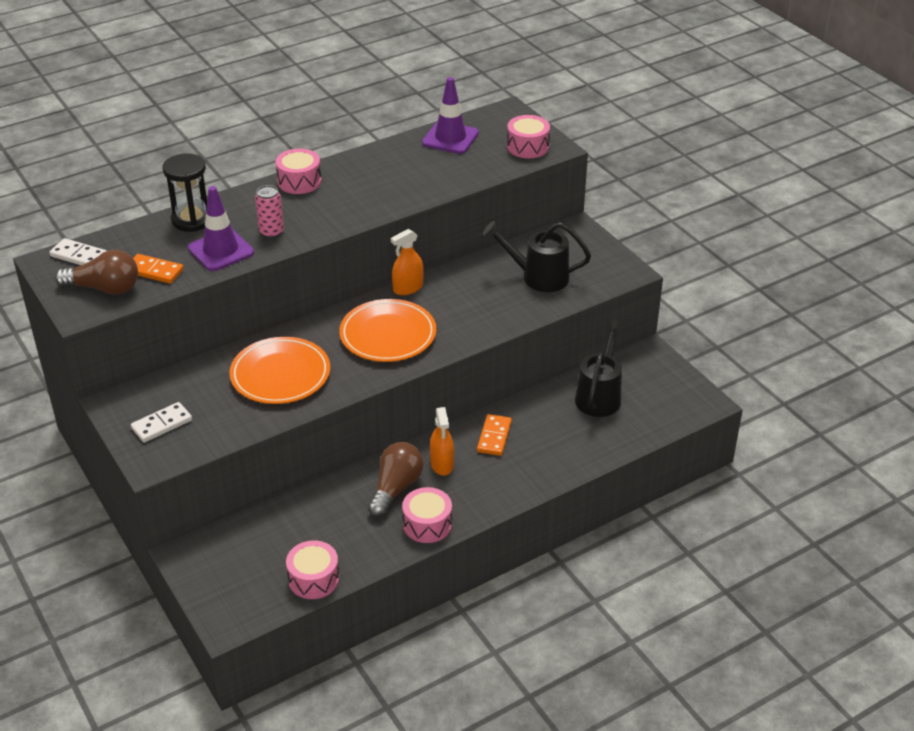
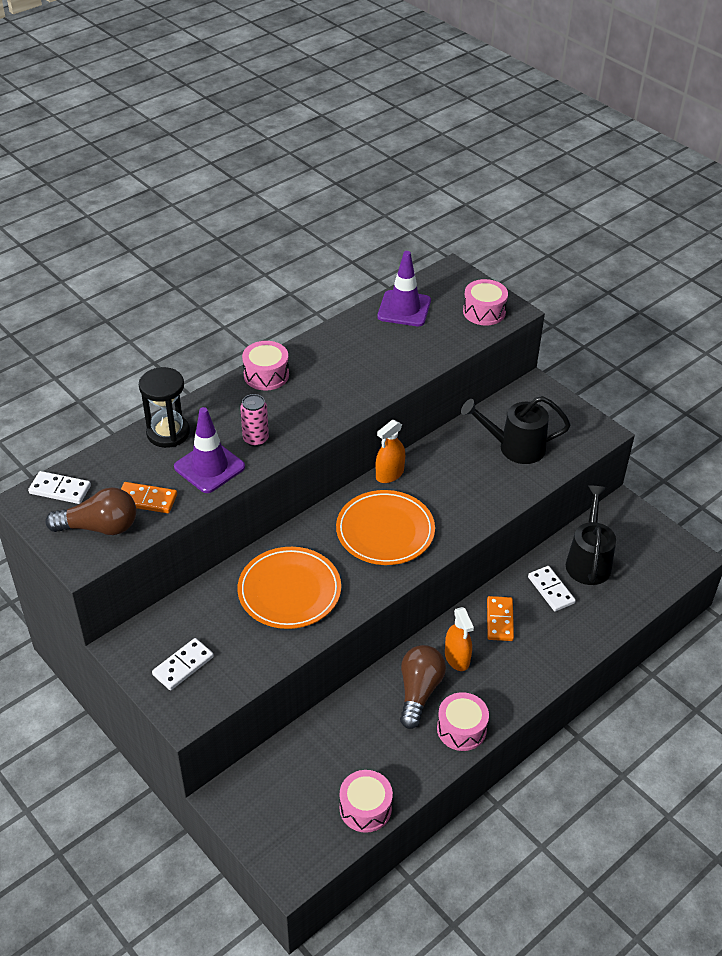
camera: 10 degrees left, 5 degrees up
none -> white domino [528,566,576,611]

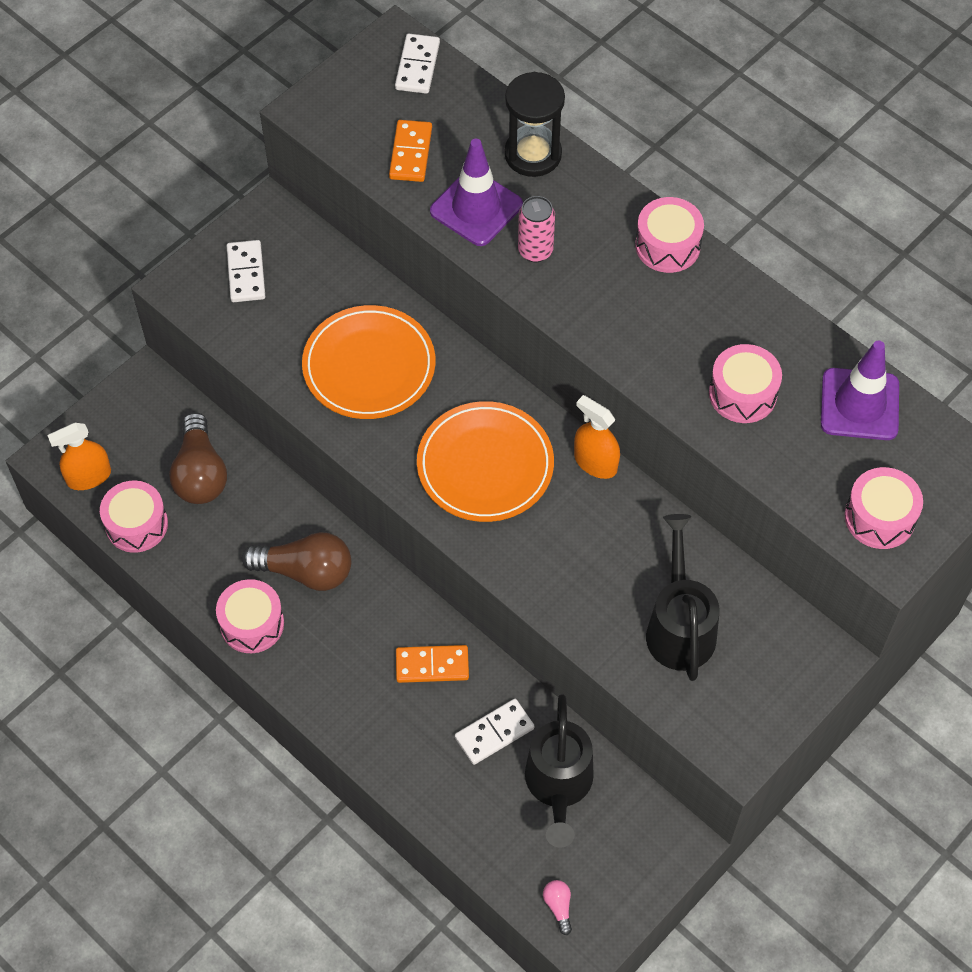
camera: 85 degrees right, 15 degrees up
brown light bulb [46,487,136,535] -> brown light bulb moved to [169,412,227,504]
white domino [152,638,214,690] -> white domino turned 45 degrees clockwise [227,240,265,302]
orange spray bottle [445,607,474,671] -> orange spray bottle moved to [47,423,111,490]
black watering can [566,485,616,585] -> black watering can turned 90 degrees clockwise [525,694,594,848]
none -> pink light bulb [543,880,572,935]
none -> pink drum [709,344,782,423]

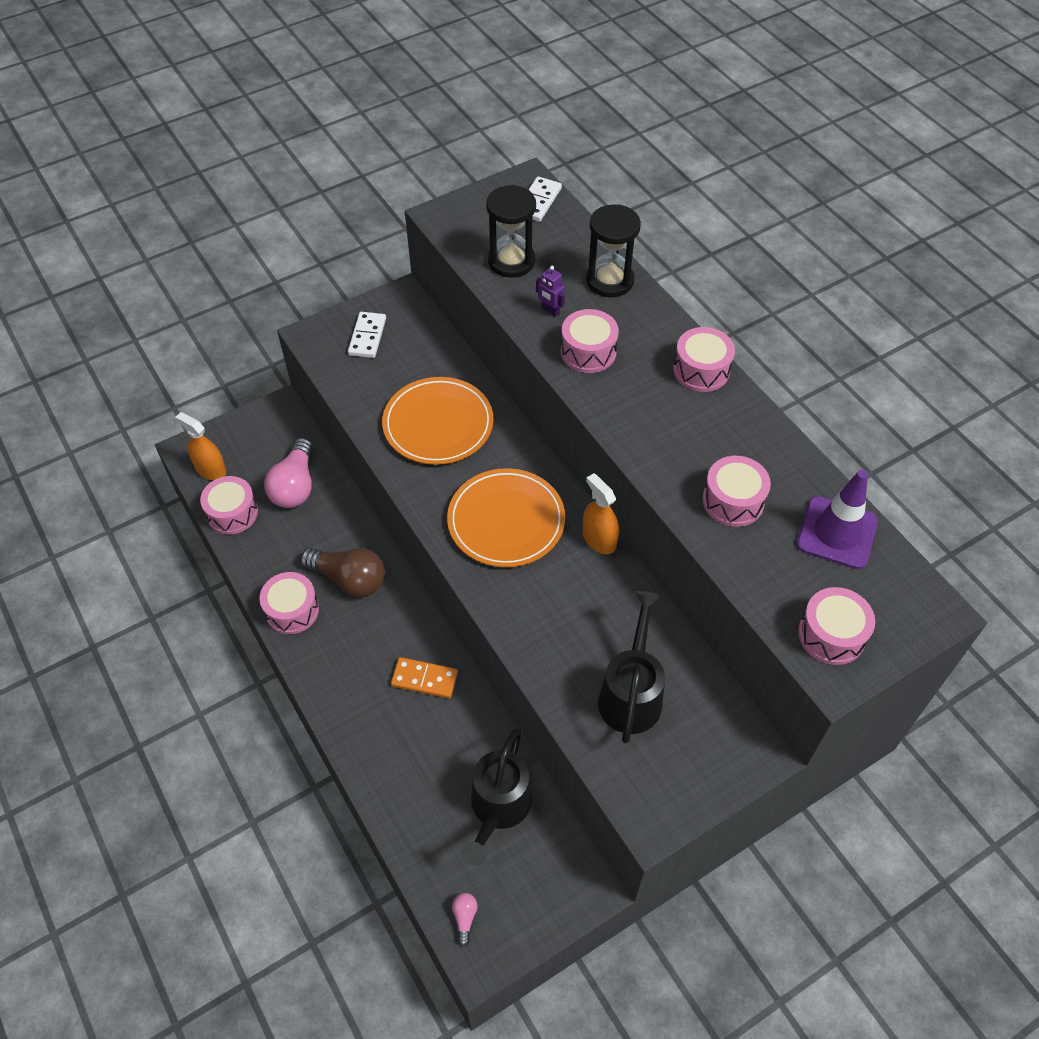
camera: 15 degrees right, 5 degrees down
orange spray bottle [47,423,111,490] -> orange spray bottle turned 45 degrees clockwise [175,412,226,480]
brown light bulb [169,412,227,504] -> pink light bulb [264,438,313,508]
orange domino [389,120,432,182] -> black hourglass [486,185,536,278]
purple traffic cone [430,139,523,246] -> purple robot [536,266,565,317]
white domino [455,699,534,765] -> none
pink can [518,196,555,262] -> pink drum [561,309,619,373]

